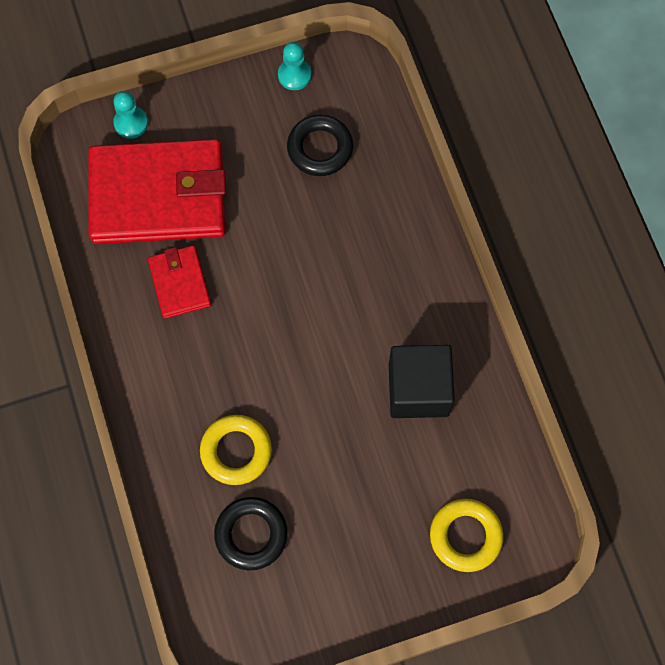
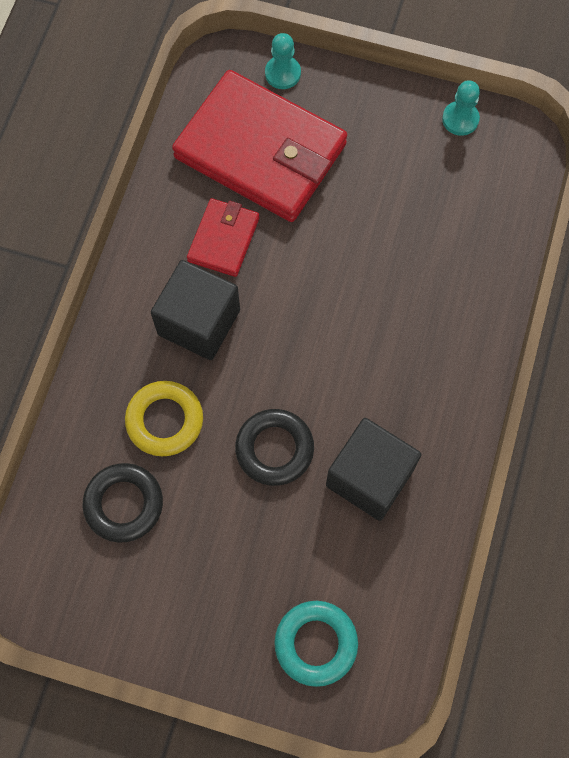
camera: 35 degrees right, 0 degrees up
black ring [287,115,353,176] -> black ring moved to [235,409,314,486]
yellow ring [430,499,503,572] -> turquoise ring [274,601,358,687]
none -> black cube [151,260,240,360]

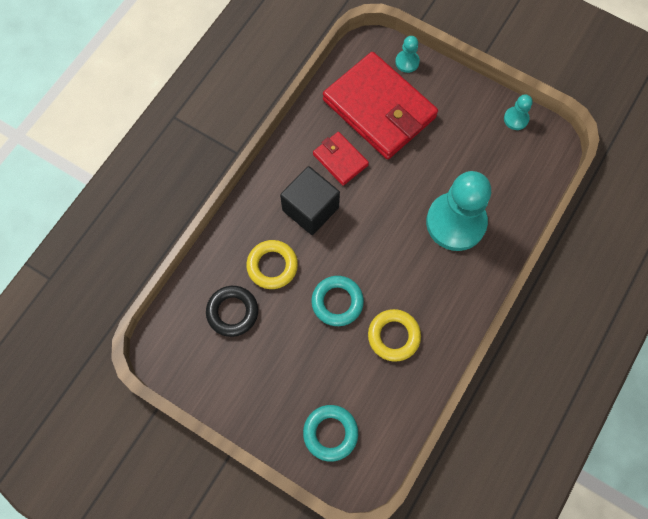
camera: 15 degrees right, 0 degrees up
red wallet [187,198,259,277] -> red wallet turned 75 degrees counterclockwise [313,132,369,186]
black ring [235,409,314,486] -> turquoise ring [311,276,364,326]
black cube [326,418,422,521] -> yellow ring [368,309,421,362]
none -> turquoise pawn [426,171,491,251]

